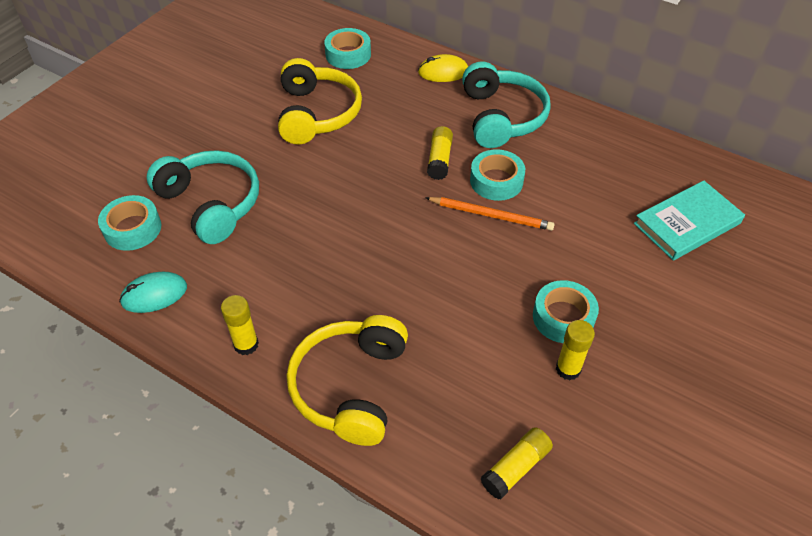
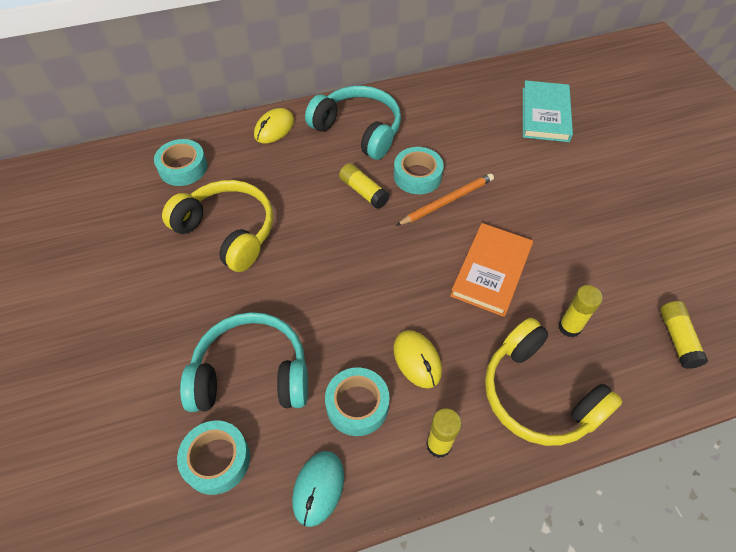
camera: 50 degrees left, 5 degrees up
turquoise tape [533,280,599,343] -> turquoise tape moved to [325,367,389,436]
yellow glue stick [556,320,595,380] -> yellow glue stick moved to [558,285,603,338]
none -> yellow mouse [393,330,442,388]
none -> orange book [450,223,533,317]

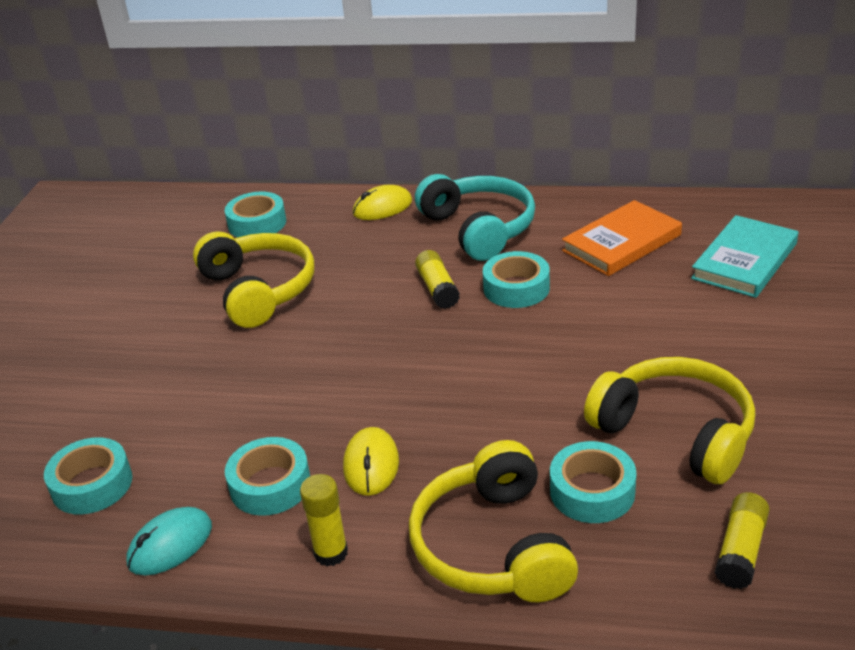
camera: 30 degrees right, 20 degrees down
turquoise headphones [180,312,308,412] -> none
orange pencil [396,173,494,226] -> none
orange book [450,223,533,317] -> orange book moved to [562,200,682,276]
yellow glue stick [558,285,603,338] -> turquoise tape [550,441,637,523]
none -> yellow headphones [584,357,755,484]

